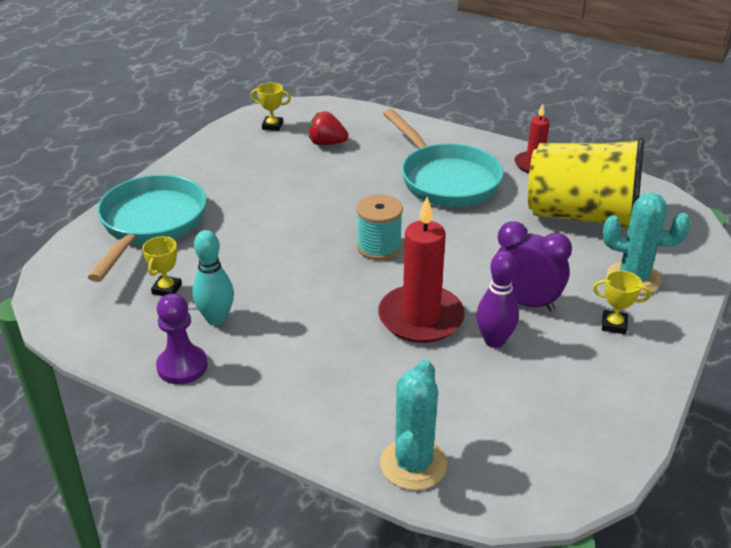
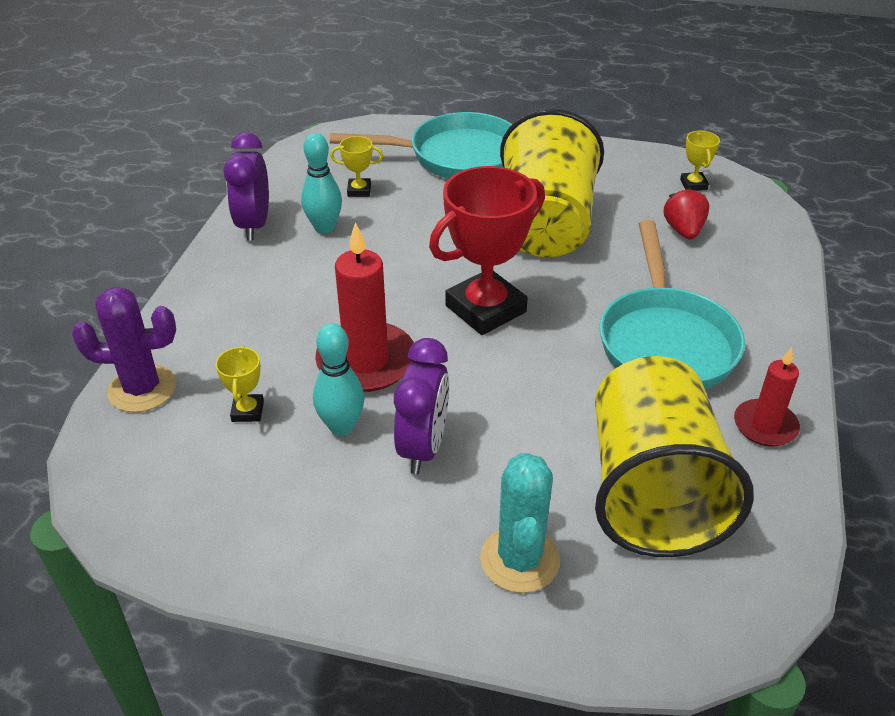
camera: 75 degrees right, 5 degrees up
purple pawn [156,293,208,384] -> purple clock [224,132,269,240]
turquoise spool [356,194,403,260] -> red trophy [429,166,545,335]
turquoise cactus [380,359,447,490] -> purple cactus [72,286,176,412]
turquoise pan [383,109,504,207] -> turquoise pan turned 45 degrees counterclockwise [600,220,745,389]
purple bowling pin [476,251,519,348] -> turquoise bowling pin [313,323,365,436]
yellow trophy [593,270,651,334] -> yellow trophy moved to [215,346,264,422]
none -> yellow cup [500,109,604,257]

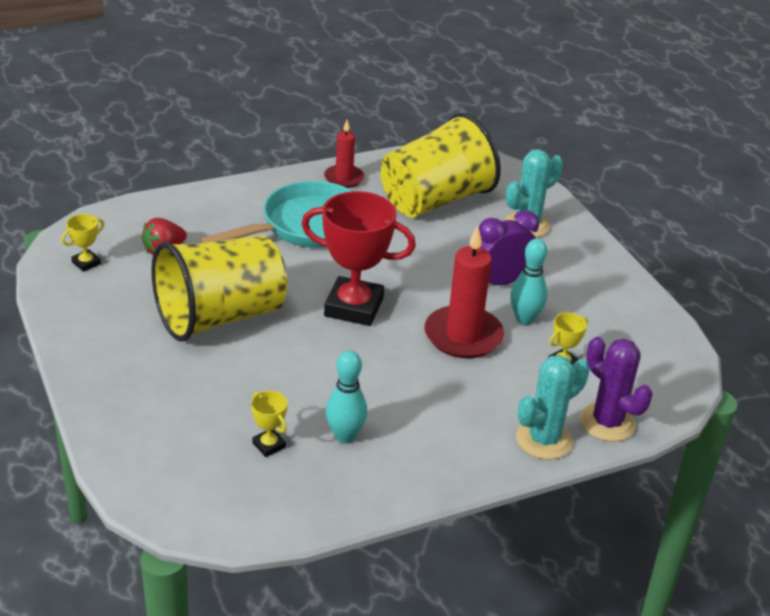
camera: 130 degrees left, 5 degrees down
purple clock [224,132,269,240] -> none
turquoise pan [330,112,512,179] -> none
none -> turquoise cactus [516,355,590,460]

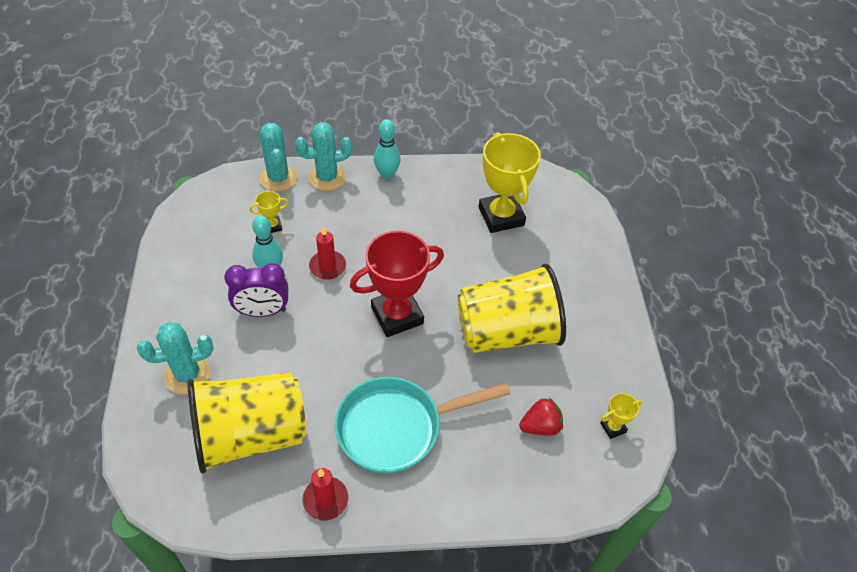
camera: 160 degrees left, 15 degrees up
yellow trophy [251,391,288,457] -> yellow trophy [479,132,541,233], size x2.28
red trophy [301,191,416,326] -> red trophy turned 60 degrees counterclockwise [350,231,444,337]
turquoise bowling pin [326,350,367,444] -> turquoise bowling pin moved to [374,119,401,180]
red candle [424,225,504,358] -> red candle [309,226,346,280], size x0.59
purple cactus [580,337,652,442] -> turquoise cactus [260,123,297,192]

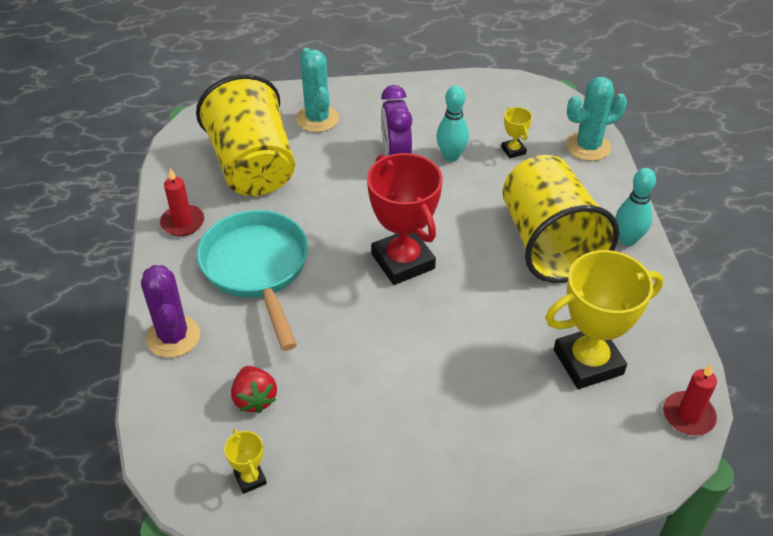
camera: 90 degrees right, 5 degrees down
turquoise cactus [295,122,352,191] -> none
red candle [309,226,346,280] -> red candle moved to [663,364,717,436]
yellow cup [457,264,566,353] -> yellow cup moved to [502,155,619,283]
none -> purple cactus [141,265,200,358]

